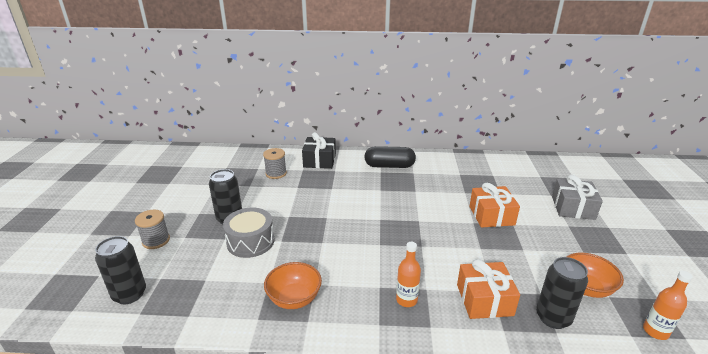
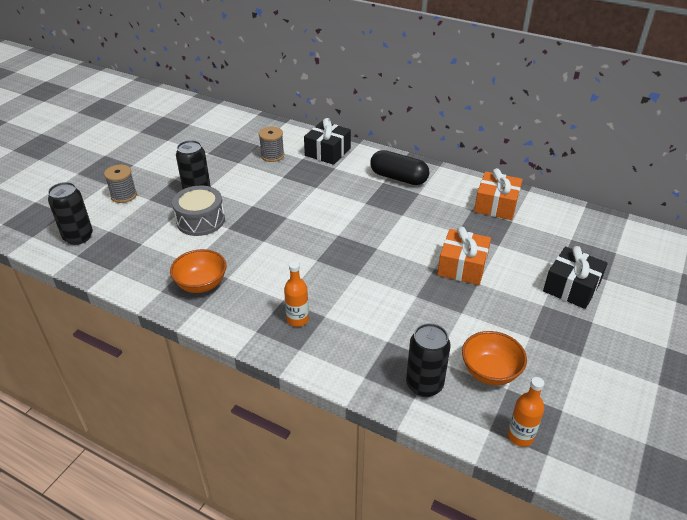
camera: 25 degrees right, 10 degrees up
orange gift [457,259,520,319] -> orange gift moved to [474,168,523,220]
grey gift [552,175,603,220] -> black gift [543,246,608,309]

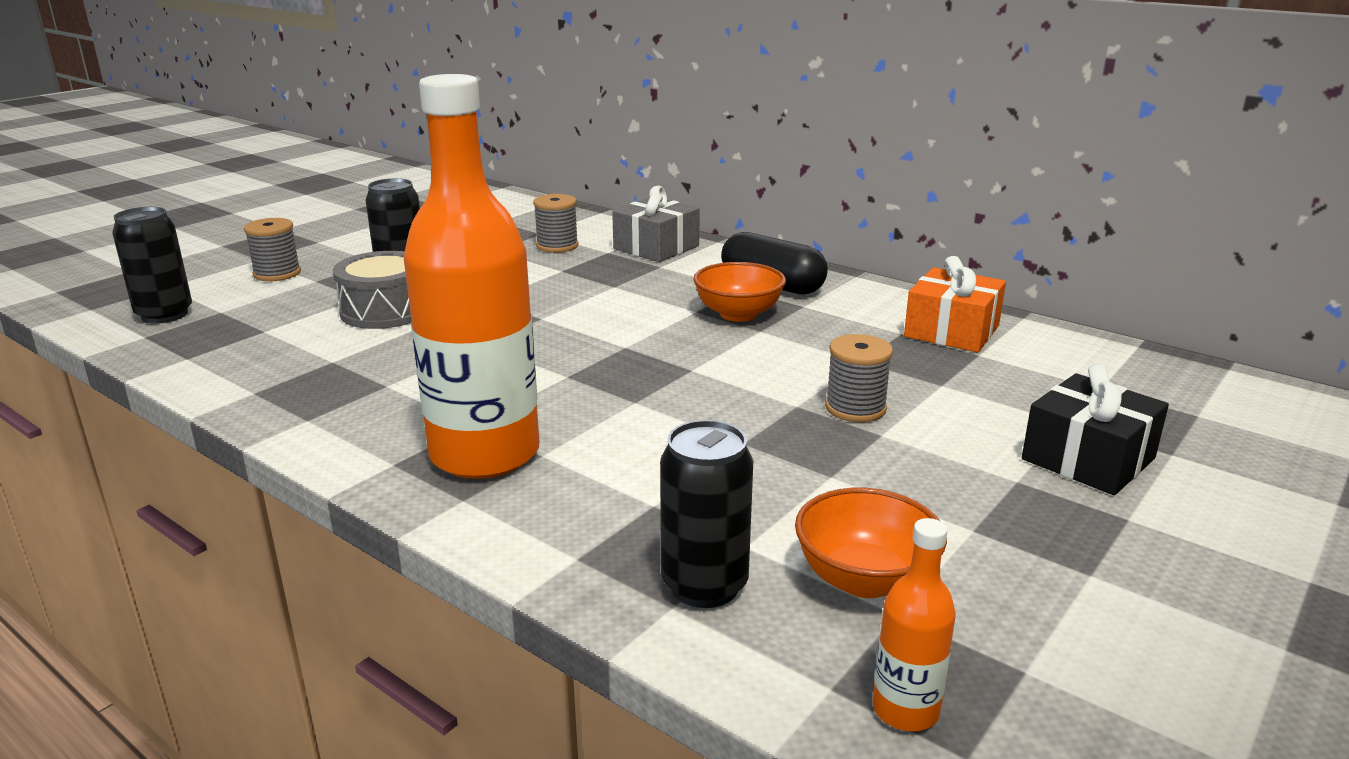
camera: 10 degrees right, 15 degrees down
orange bowl [170,249,227,293] -> orange bowl moved to [693,262,786,322]
orange bottle [284,261,309,327] -> orange bottle [403,74,539,479], size x2.38
black gift [304,118,351,165] -> grey gift [612,186,700,262]
orange gift [437,227,491,285] -> grey spool [825,334,893,422]

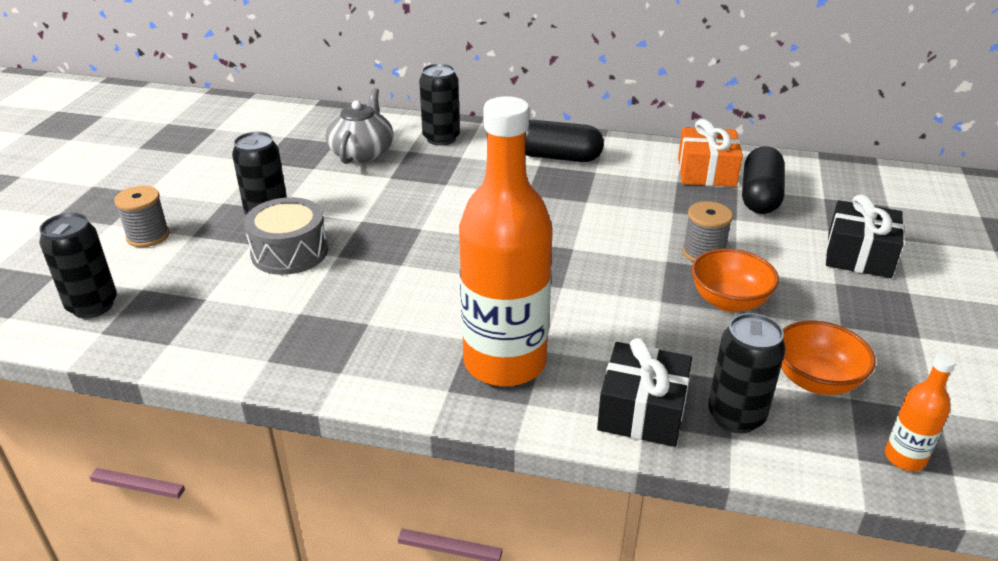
camera: 25 degrees left, 10 degrees up
grey spool [533,194,579,253] -> grey teapot [326,88,393,164]
grey gift [612,186,700,262] -> black can [419,63,460,146]
orange bowl [693,262,786,322] -> orange bowl moved to [691,249,779,312]
none -> black gift [597,338,692,447]
none -> black capsule [742,147,785,214]

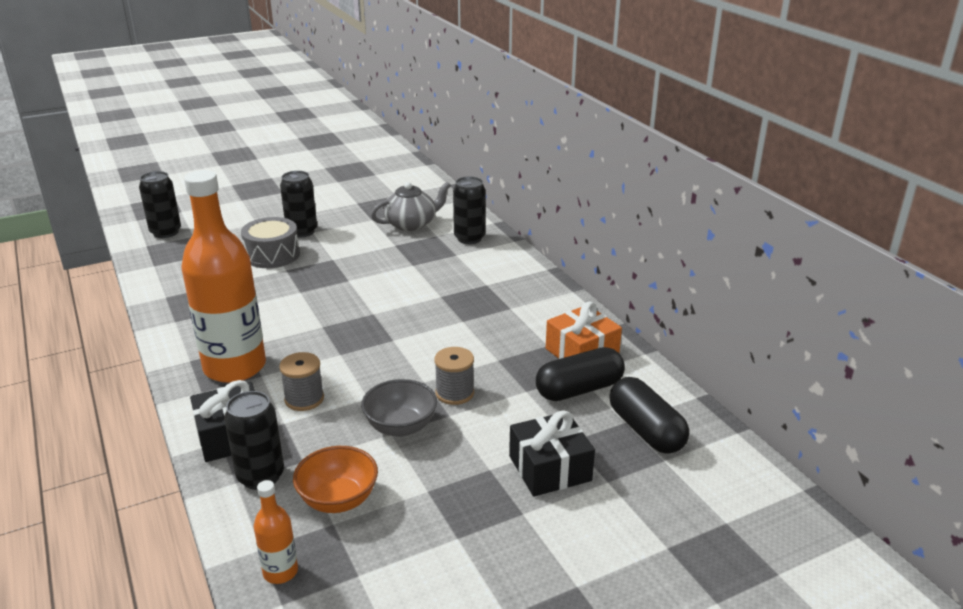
camera: 50 degrees right, 5 degrees down
grey spool [114,186,170,247] -> grey spool moved to [279,352,324,411]
black capsule [525,120,604,162] -> black capsule moved to [609,377,689,454]
orange bowl [691,249,779,312] -> grey bowl [361,379,437,437]

